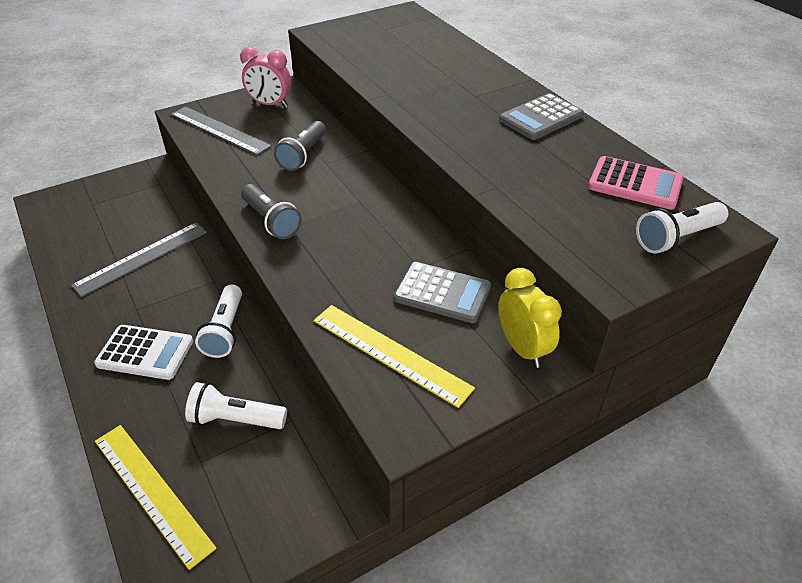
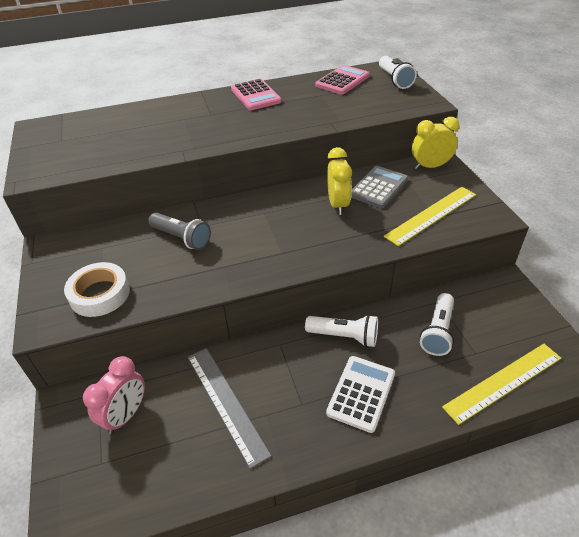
camera: 75 degrees left, 0 degrees up
grey ruler [171,106,272,155] -> white tape [64,262,130,317]
pink clock [240,47,291,107] -> pink clock moved to [83,356,145,434]
grey flashlight [241,184,302,239] -> none
grey calculator [499,93,584,140] -> pink calculator [231,79,282,110]
none -> yellow clock [327,147,352,215]

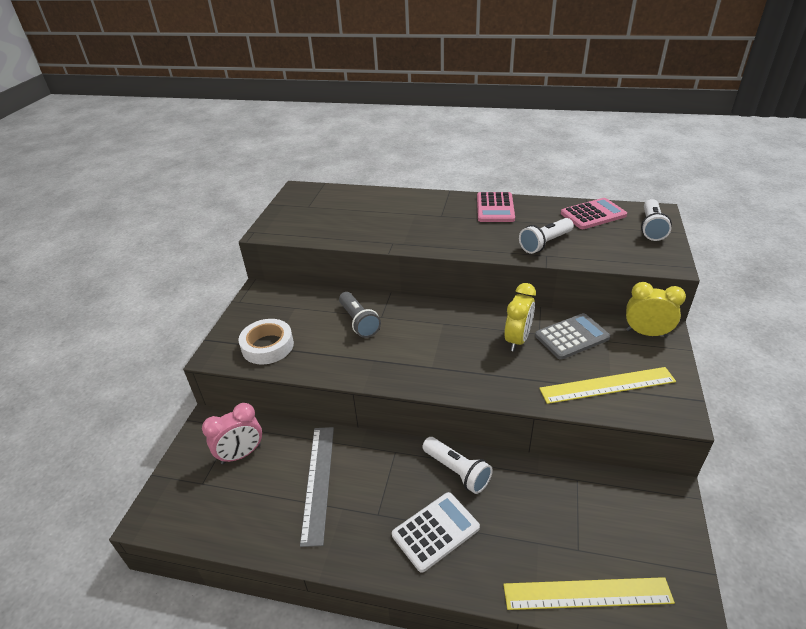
camera: 30 degrees right, 5 degrees down
white flashlight [420,293,454,356] -> white flashlight moved to [519,218,574,254]

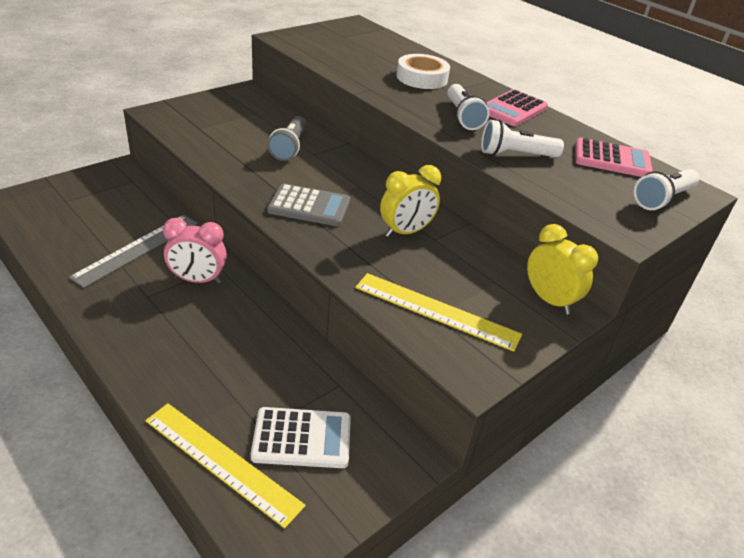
camera: 30 degrees right, 0 degrees up
pink clock [202,403,262,464] -> pink clock moved to [163,218,227,283]
white tape [238,319,294,365] -> white tape moved to [397,54,450,89]
white calculator [392,492,480,573] -> white calculator moved to [251,407,351,468]
white flashlight [422,437,493,494] -> white flashlight moved to [447,84,490,130]
grey calculator [535,313,610,360] -> grey calculator moved to [267,184,350,226]

